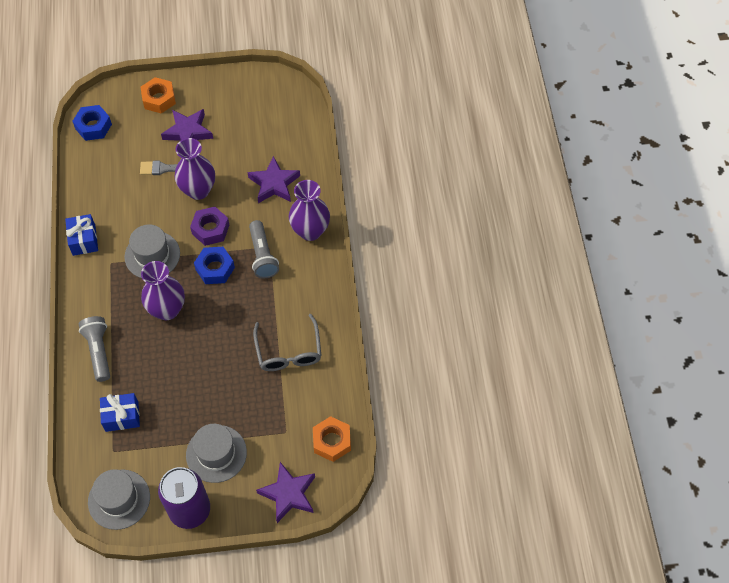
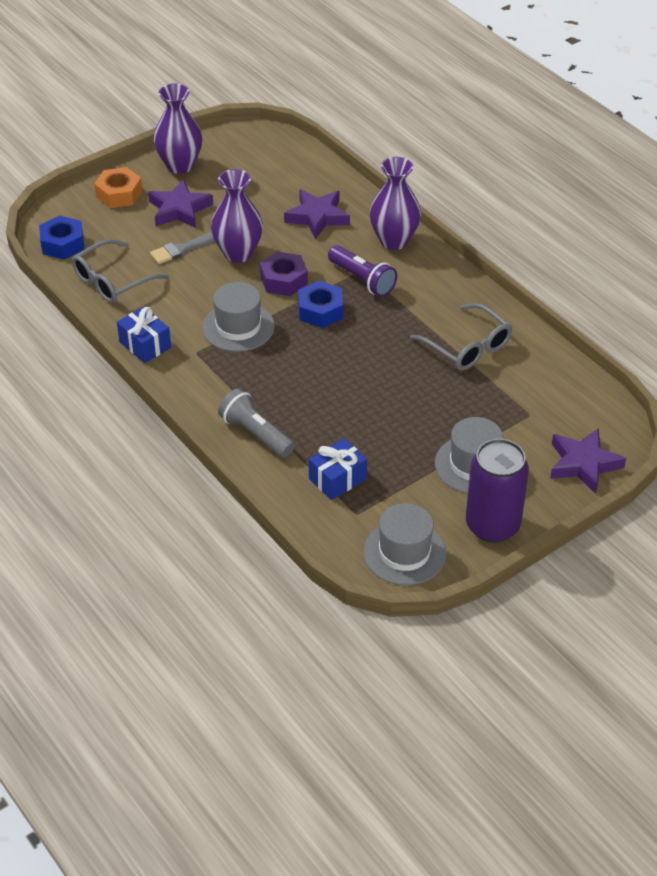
camera: 30 degrees left, 15 degrees down
purple vase [141,261,185,320] -> purple vase moved to [154,83,202,174]
grey flashlight [249,220,279,278] -> purple flashlight [328,245,397,297]
orange nut [313,416,351,462] -> none
none -> grey glasses [72,239,169,303]

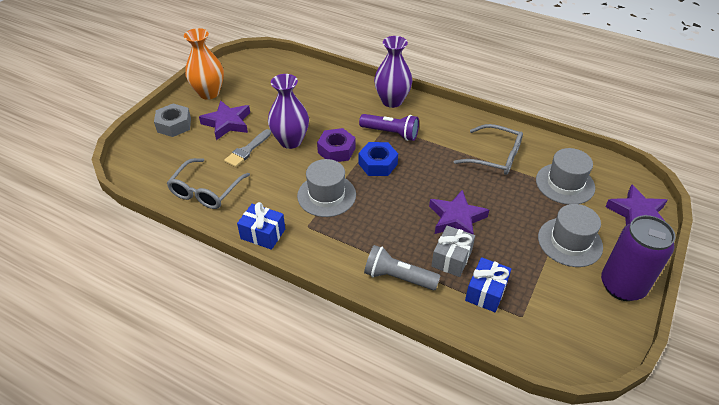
camera: 25 degrees left, 0 degrees up
blue nut [39,216,85,259] -> none
orange nut [94,167,142,208] -> grey nut [154,104,191,137]
purple vase [154,83,202,174] -> orange vase [184,28,224,99]
purple star [284,189,350,239] -> purple star moved to [429,190,489,235]
grey hat [363,503,446,585] -> grey hat moved to [536,148,595,205]
none -> grey gift [432,225,475,277]

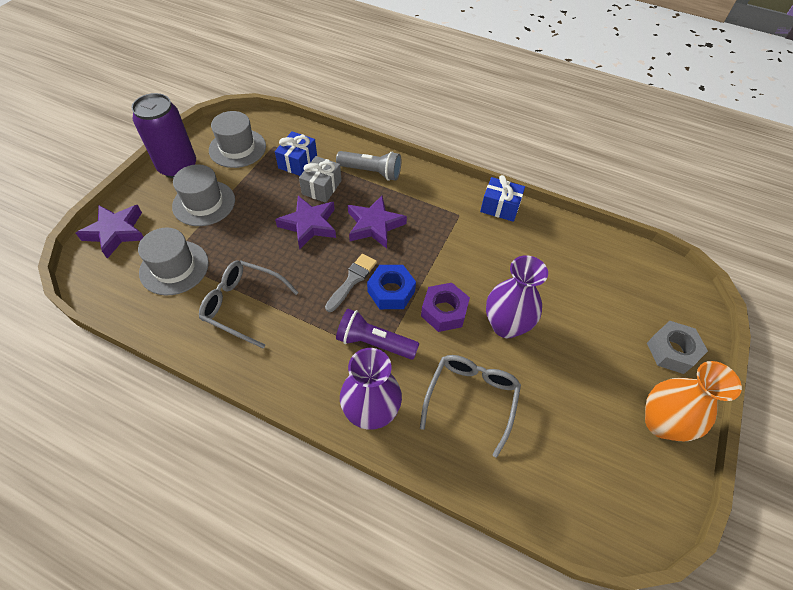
camera: 175 degrees right, 10 degrees up
grey glasses [167,158,250,209] -> grey glasses moved to [420,355,521,458]
purple star [199,100,250,140] -> purple star moved to [348,196,407,249]
grey brush [224,129,271,167] -> grey brush moved to [325,254,377,312]
grey hat [297,159,356,217] -> grey hat moved to [209,111,266,168]

